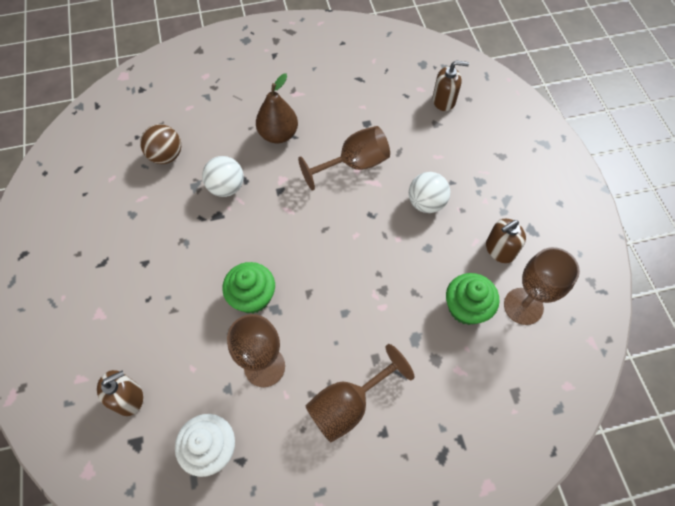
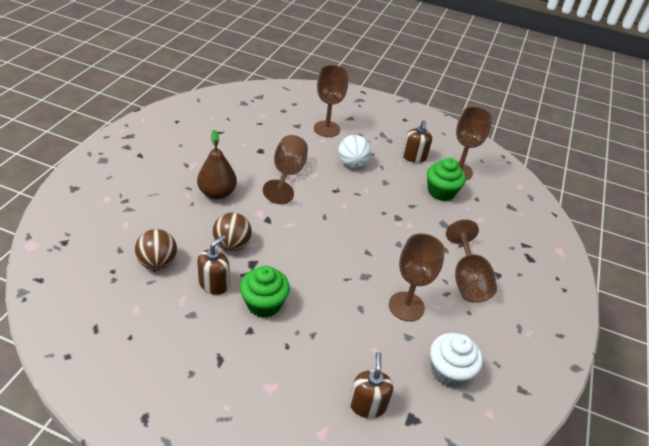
camera: 60 degrees left, 20 degrees down
white ball [202,156,244,197] -> brown ball [212,212,252,251]
green cupcake [222,262,275,314] -> green cupcake moved to [240,266,290,318]
brown soap dispenser [433,61,469,111] -> brown soap dispenser moved to [197,235,230,295]
none -> brown goblet [314,65,348,137]

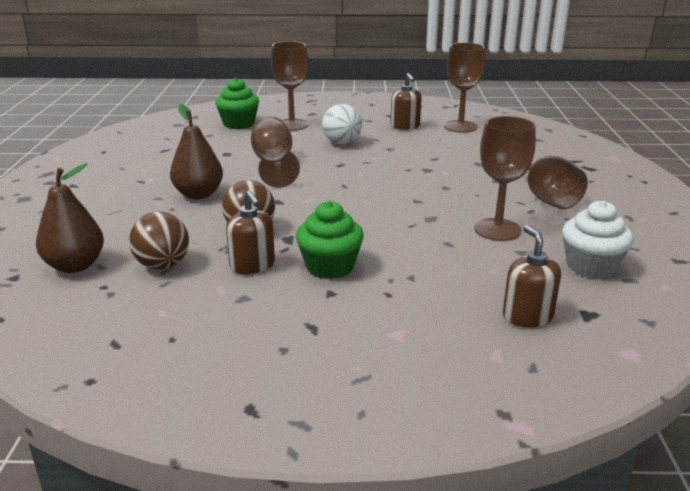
camera: 15 degrees left, 15 degrees down
brown soap dispenser [197,235,230,295] -> brown soap dispenser turned 135 degrees clockwise [226,191,275,274]
green cupcake [427,158,466,201] -> green cupcake moved to [215,78,259,129]
none -> brown pear [36,163,104,273]

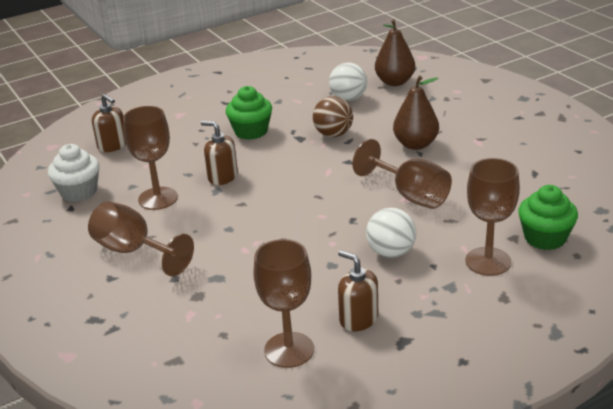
camera: 150 degrees right, 5 degrees up
brown ball [129,212,189,270] -> white ball [329,62,367,101]
brown soap dispenser [226,191,275,274] -> brown soap dispenser moved to [201,121,238,185]

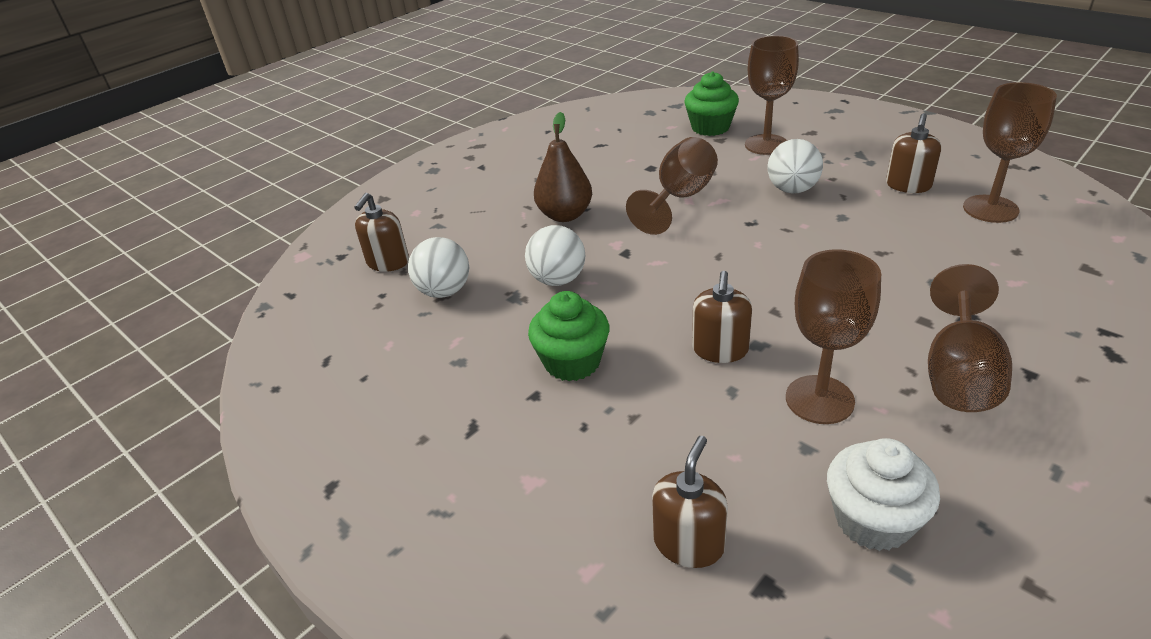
camera: 105 degrees left, 5 degrees up
brown ball [313,96,353,137] -> white ball [525,225,585,286]
brown pear [375,19,415,86] -> brown soap dispenser [354,193,409,272]

